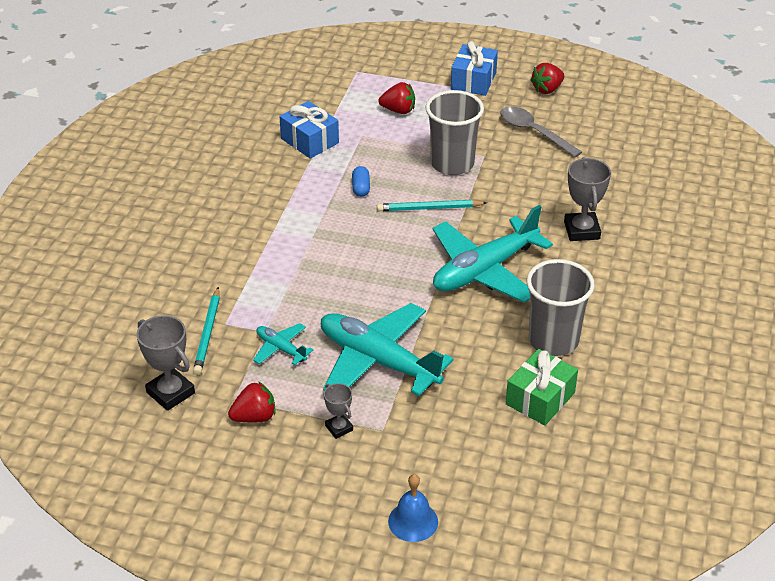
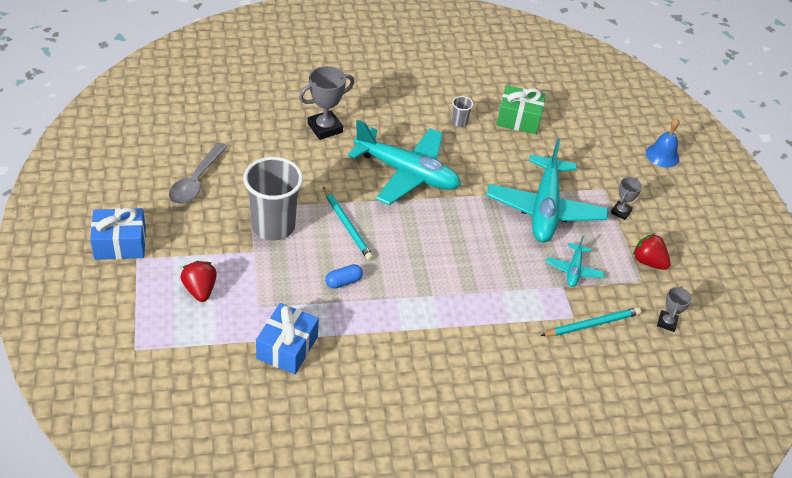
camera: 120 degrees left, 5 degrees up
grey trophy [137,315,195,411] -> grey trophy [657,286,692,332], size x0.58
grey cup [527,259,595,356] -> grey cup [451,96,473,127], size x0.42
red strawberry [530,63,564,94] -> none

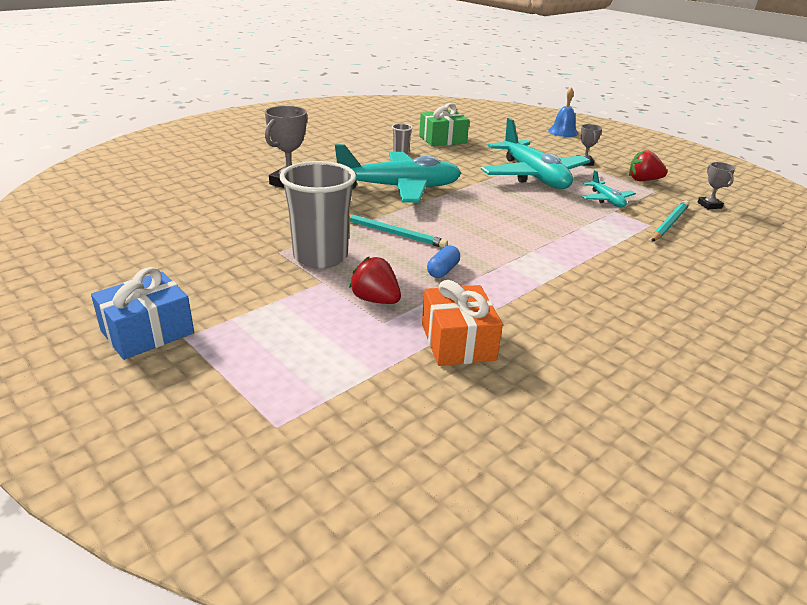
camera: 30 degrees left, 15 degrees down
grey spoon [169,142,228,204] -> none
red strawberry [181,261,217,302] -> red strawberry moved to [349,257,401,304]
blue gift [256,303,319,374] -> orange gift [422,280,503,366]

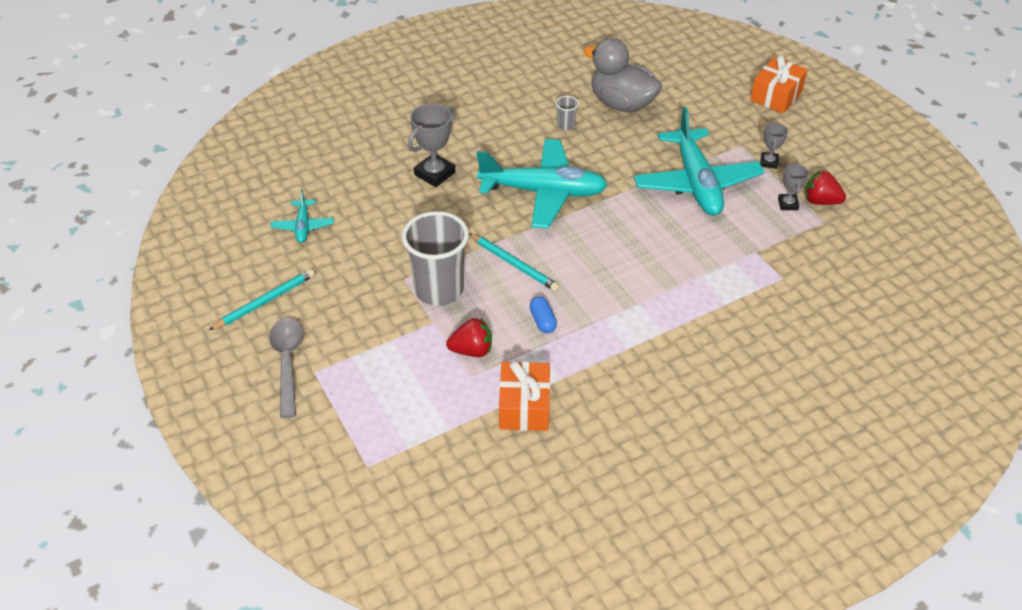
camera: 15 degrees right, 15 degrees up
blue gift [91,267,194,360] -> grey spoon [269,318,303,418]
red strawberry [349,257,401,304] -> red strawberry turned 120 degrees clockwise [446,318,492,357]
green gift [419,103,469,146] -> grey duck [583,38,662,112]
blue capsule [427,245,460,278] -> blue capsule turned 60 degrees counterclockwise [530,297,557,333]
blue bell [548,88,578,137] -> orange gift [750,56,807,113]
turquoise plane [581,170,636,207] -> turquoise plane moved to [271,189,334,243]
turquoise pencil [651,201,689,242] -> turquoise pencil moved to [208,269,315,331]
grey trophy [698,162,735,209] -> grey trophy moved to [778,163,809,210]

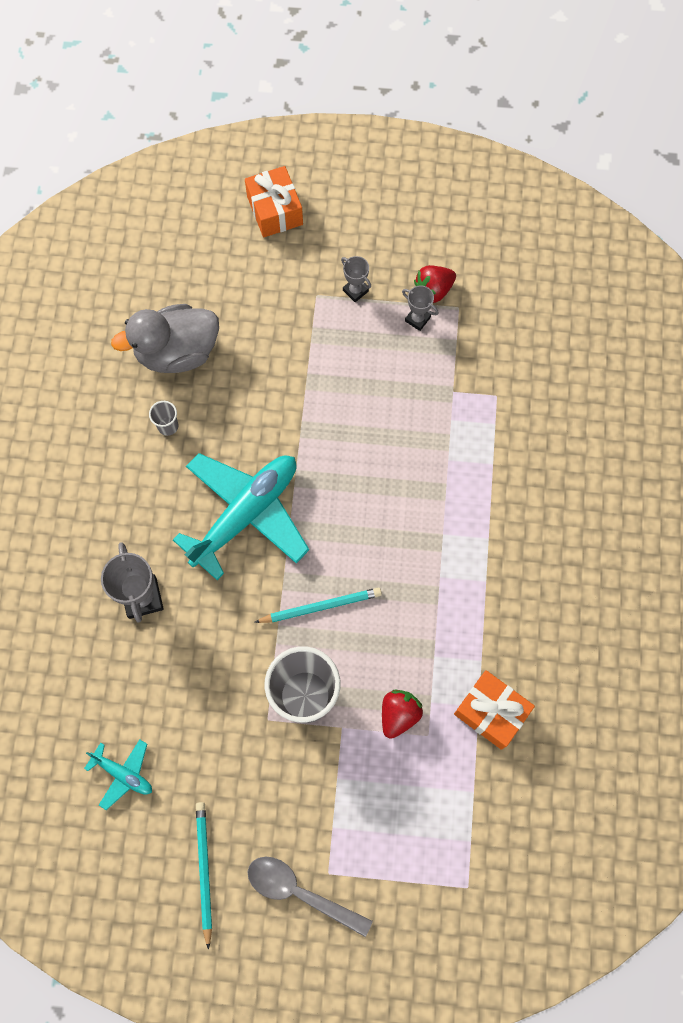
camera: 55 degrees left, 25 degrees up
blue capsule [530,297,557,333] -> none
turquoise plane [634,107,764,216] -> none

